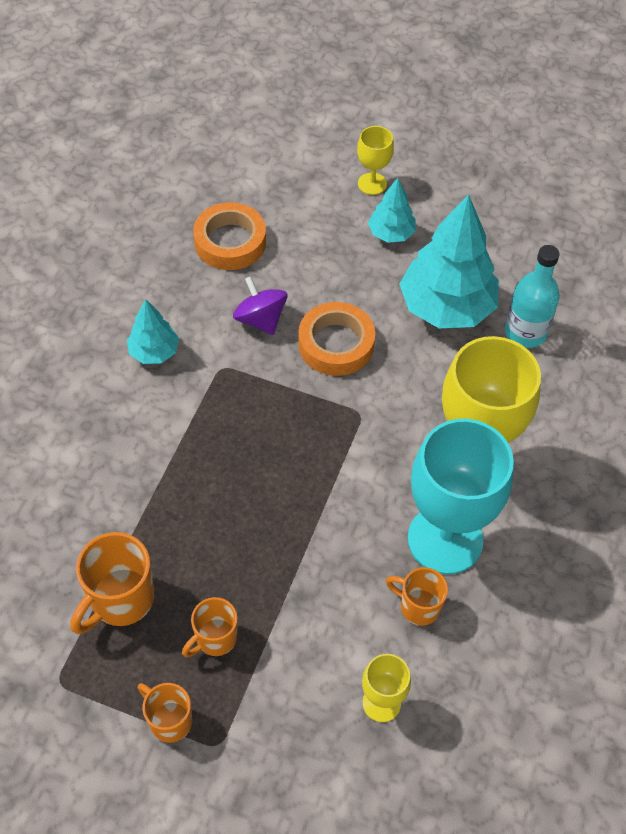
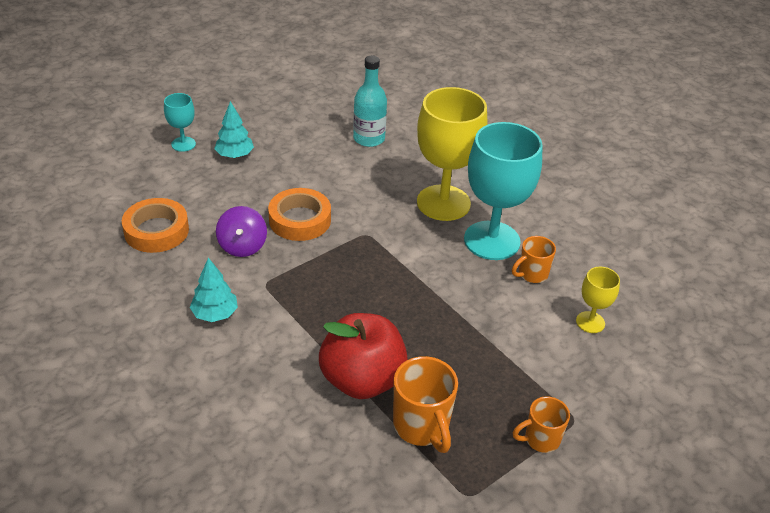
camera: 60 degrees left, 15 degrees down
orange mug [182,597,238,657] -> none
purple spinning top [233,276,287,335] -> purple spinning top turned 90 degrees counterclockwise [216,206,267,257]
yellow goblet [357,126,394,195] -> turquoise goblet [164,93,196,152]
turquoise tree [399,194,499,328] -> none
none -> red apple [319,313,408,399]

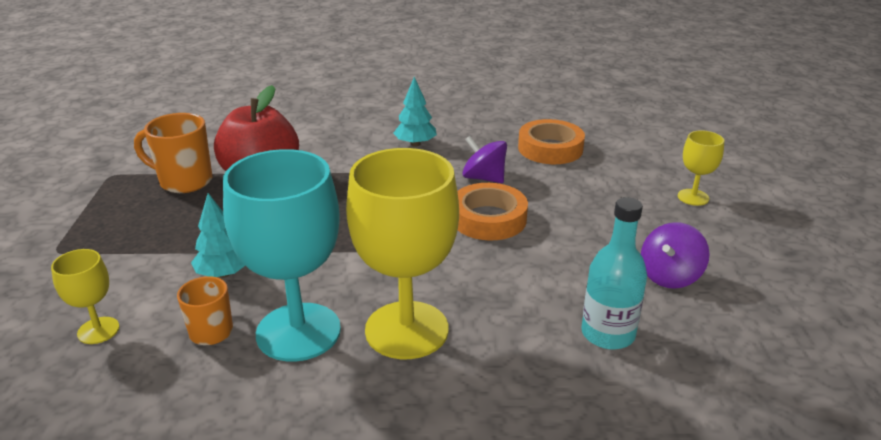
camera: 130 degrees right, 10 degrees down
turquoise goblet [164,93,196,152] -> yellow goblet [678,130,724,206]
turquoise tree [214,101,254,158] -> turquoise tree moved to [191,193,245,278]
orange mug [513,396,570,453] -> none
none -> purple spinning top [641,222,710,289]

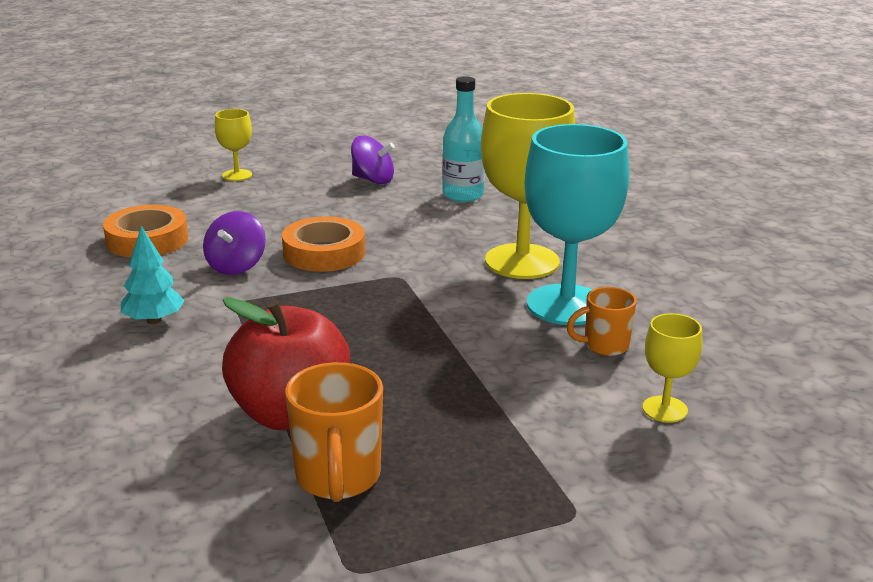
camera: 110 degrees left, 5 degrees down
turquoise tree [191,193,245,278] -> none

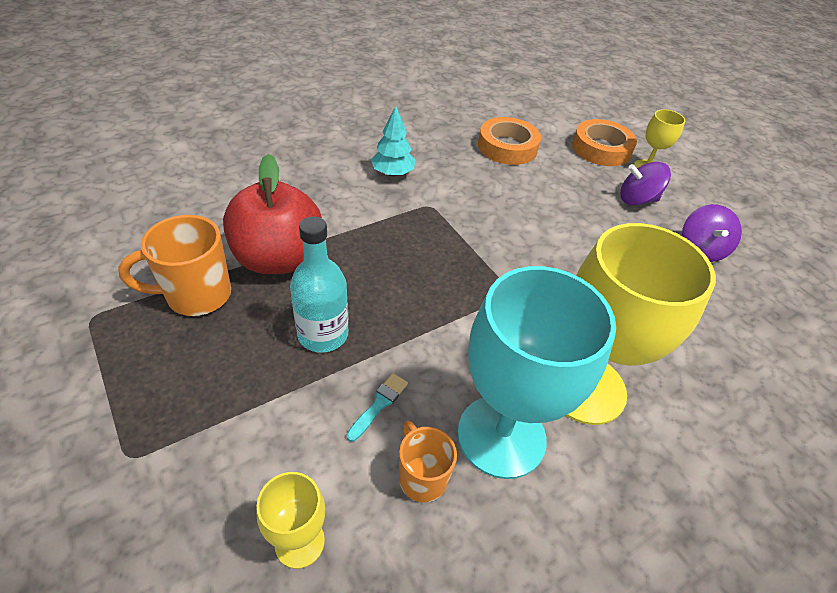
camera: 75 degrees right, 20 degrees up
purple spinning top [203,211,266,275] -> purple spinning top moved to [620,162,671,205]
orange tape [282,217,365,272] -> orange tape moved to [572,119,637,166]
turquoise bottle [442,76,485,202] -> turquoise bottle moved to [290,216,348,353]
none -> turquoise brush [347,373,408,442]

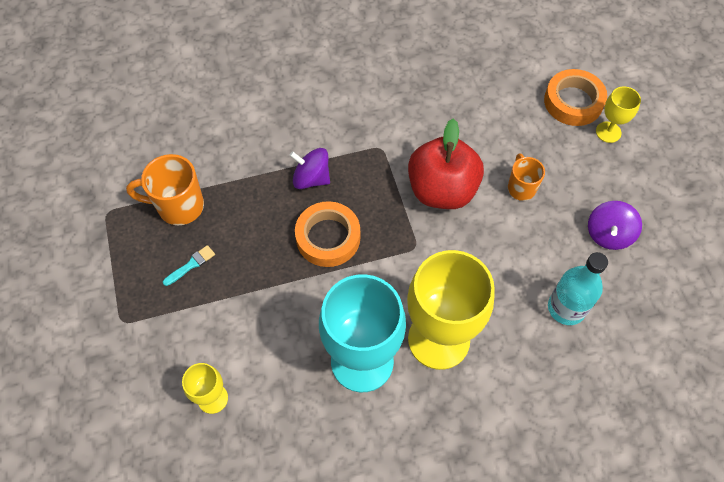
camera: 20 degrees right, 15 degrees up
red apple [223,154,322,274] -> red apple moved to [408,118,484,209]
turquoise bottle [290,216,348,353] -> turquoise bottle moved to [548,252,608,325]
turquoise brush [347,373,408,442] -> turquoise brush moved to [163,245,215,286]
turquoise tree [371,106,415,176] -> none
orange mug [399,420,457,503] -> orange mug moved to [508,153,545,201]
orange tape [478,117,541,165] -> orange tape moved to [295,201,360,267]
purple spinning top [620,162,671,205] -> purple spinning top moved to [290,148,330,189]

